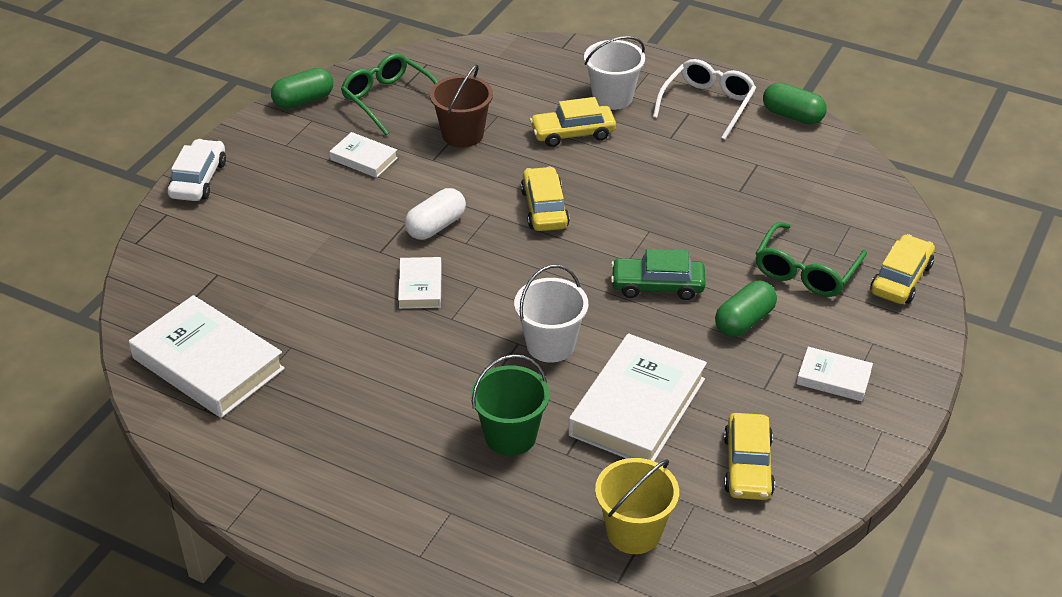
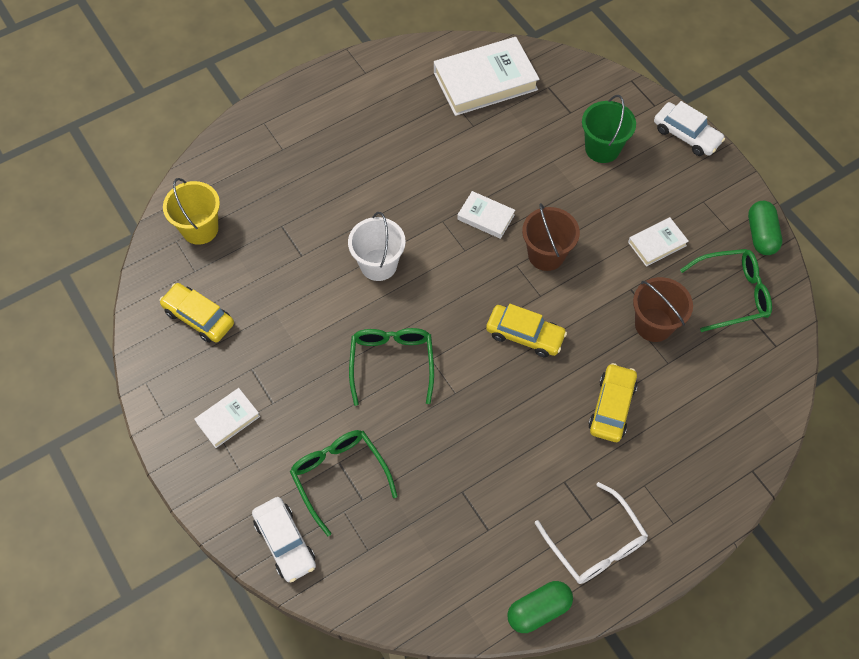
camera: 120 degrees right, 20 degrees up
white capsule [405,188,466,240] -> brown bucket [522,203,580,271]
green bucket [471,354,550,456] -> green bucket moved to [582,95,636,163]
white book [568,333,707,461] -> none
white bucket [584,36,645,110] -> none
green car [611,249,706,300] -> green glasses [349,328,434,406]
green capsule [715,281,777,337] -> none
yellow car [871,234,935,304] -> white car [252,497,316,582]

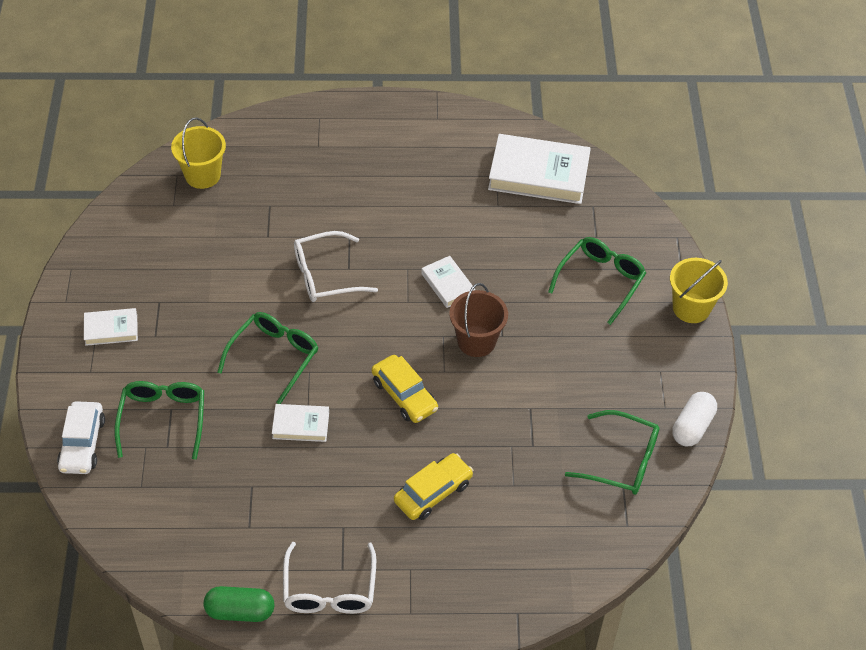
camera: 30 degrees right, 10 degrees down
yellow car [159,283,234,343] -> none
white bucket [348,212,406,281] -> white glasses [294,231,378,302]
green bucket [582,95,636,163] -> green glasses [548,237,646,325]
white book [628,217,689,267] -> white book moved to [272,404,329,442]
brown bucket [633,277,693,342] -> none
white car [654,101,725,156] -> yellow bucket [670,258,728,323]
green capsule [748,201,782,255] -> white capsule [672,392,717,446]

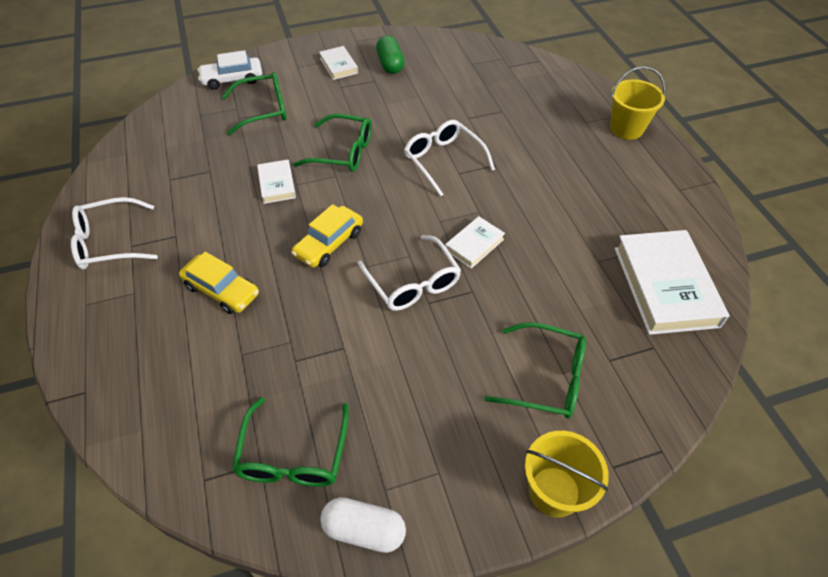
camera: 75 degrees right, 0 degrees up
yellow bucket [171,117,226,189] -> yellow bucket moved to [610,66,665,140]
green capsule [204,586,274,622] -> green capsule moved to [376,36,404,74]
brown bucket [449,283,508,357] -> white glasses [358,235,461,311]

